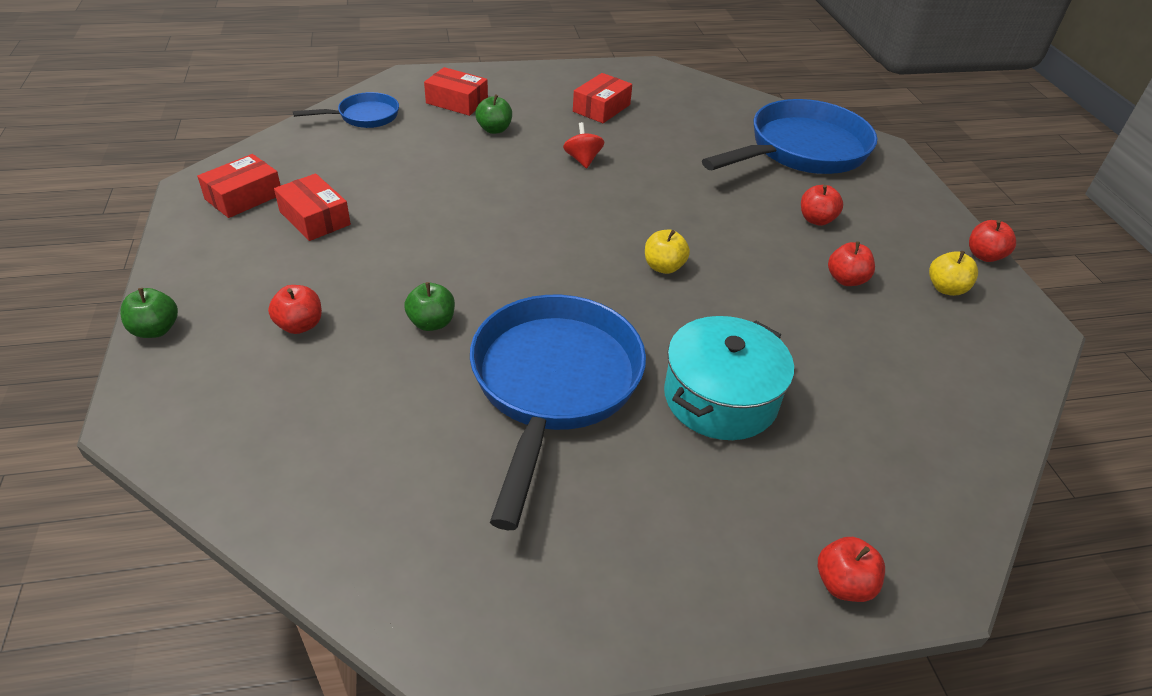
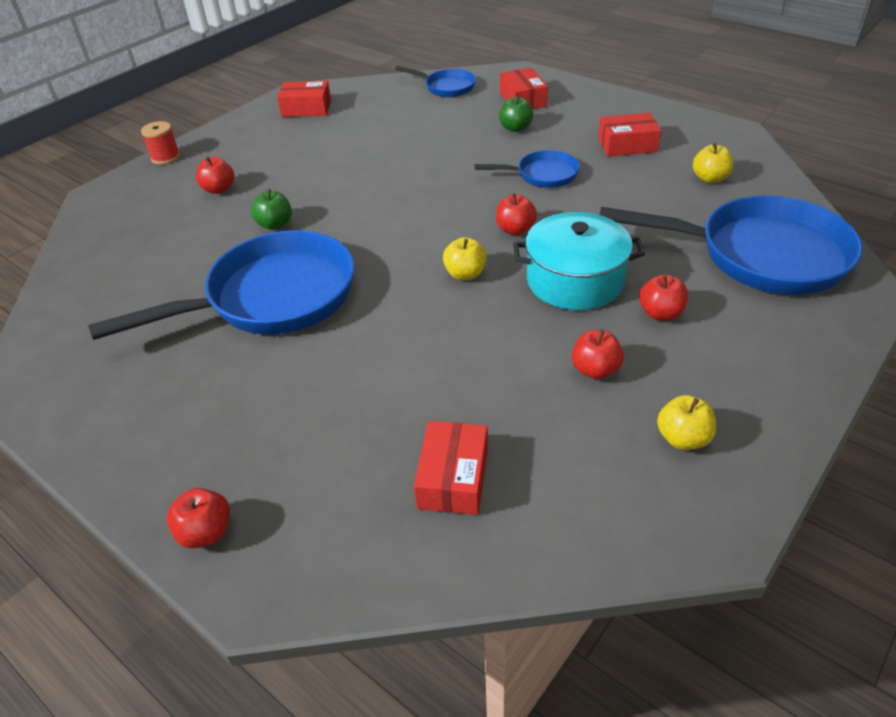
camera: 55 degrees right, 0 degrees up
green apple [120,288,178,338] -> red spool [141,121,180,165]
red box [274,173,351,241] -> red box moved to [414,421,488,515]
red spinning top [563,122,604,168] -> blue pan [475,150,580,188]
turquoise pot [664,316,794,440] -> turquoise pot moved to [513,212,645,310]
red apple [969,220,1016,262] -> red apple moved to [496,193,537,235]
none -> yellow apple [693,143,733,183]

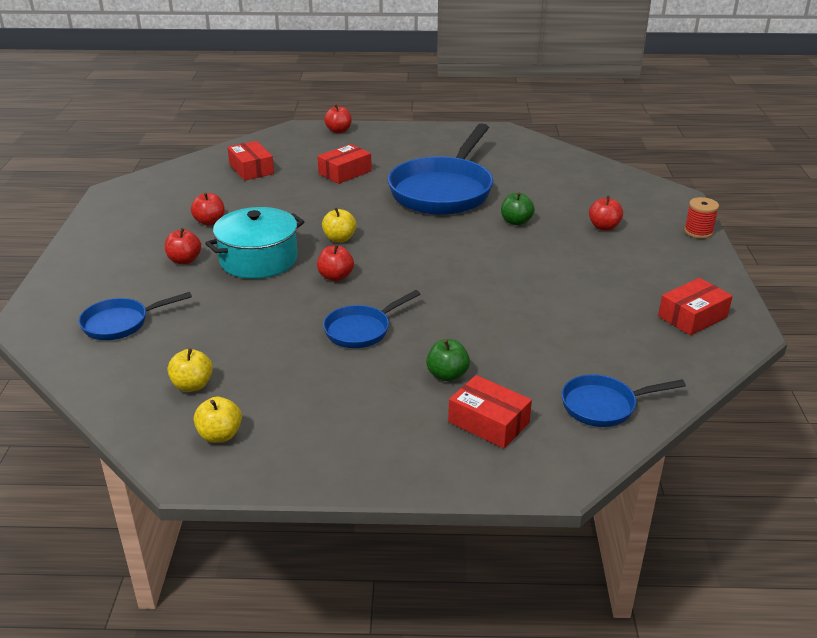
camera: 140 degrees right, 10 degrees down
red box [598,113,661,156] -> red box moved to [317,144,372,184]
blue pan [600,196,863,295] -> blue pan [79,292,192,340], size x0.49
yellow apple [657,395,716,450] -> yellow apple moved to [194,397,242,443]

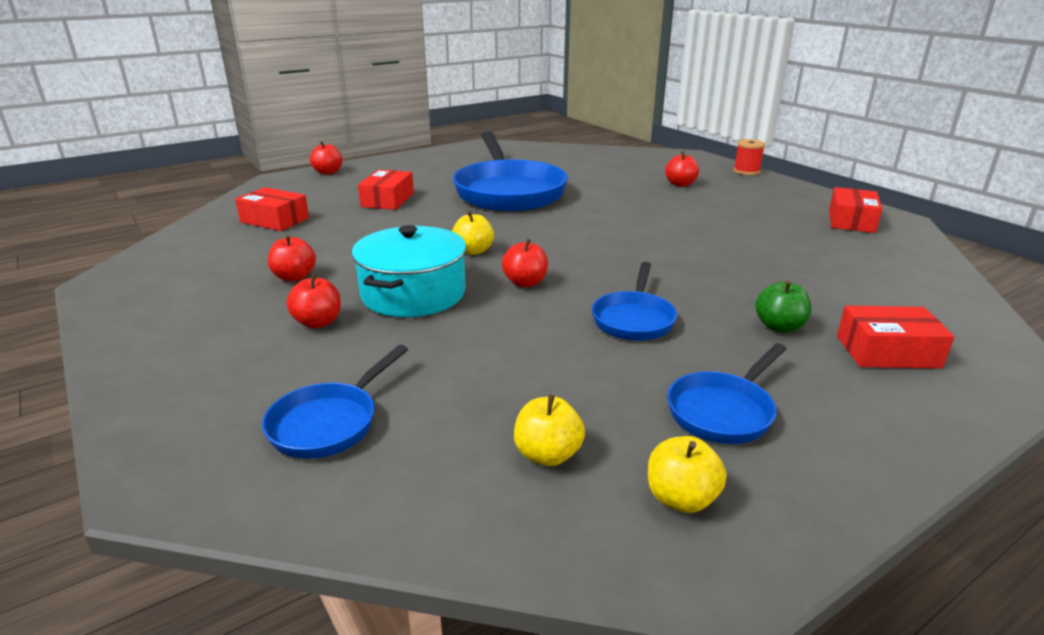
camera: 35 degrees left, 5 degrees down
green apple [501,192,535,225] -> none
blue pan [561,374,686,427] -> blue pan moved to [667,343,787,444]

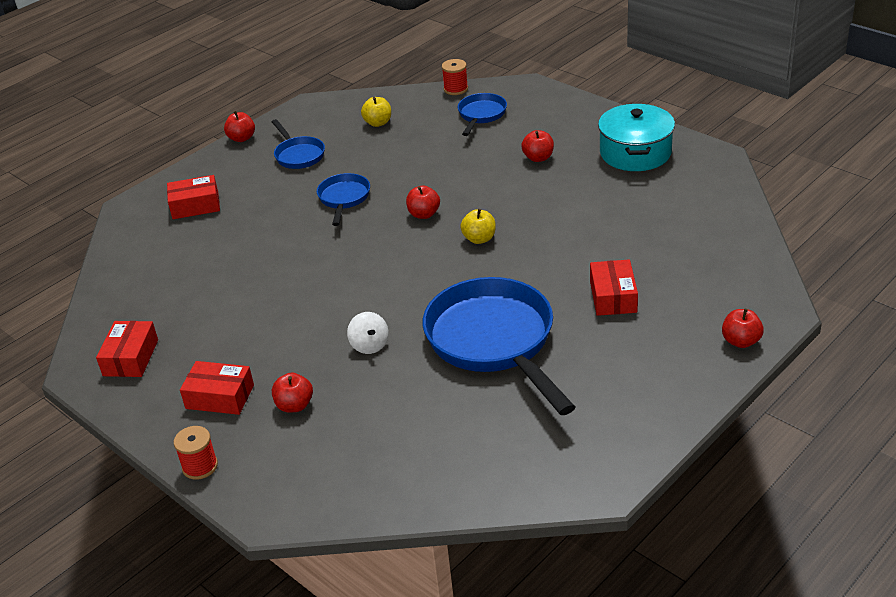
camera: 170 degrees right, 10 degrees up
red box [235,187,309,231] -> red box moved to [180,361,254,415]
red apple [268,235,316,281] -> red apple moved to [224,111,255,142]
turquoise pot [352,225,467,317] -> turquoise pot moved to [598,104,675,171]
yellow apple [648,436,726,513] -> none
blue pan [667,343,787,444] -> blue pan turned 120 degrees clockwise [272,119,325,169]
green apple [755,280,811,333] -> none
none -> white spinning top [347,312,389,354]
none -> red spool [442,59,468,95]

